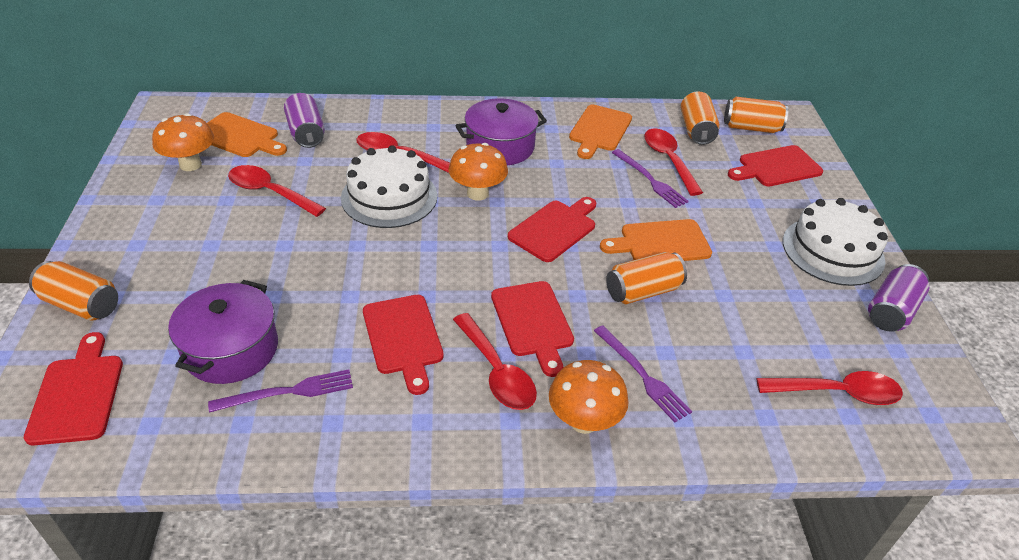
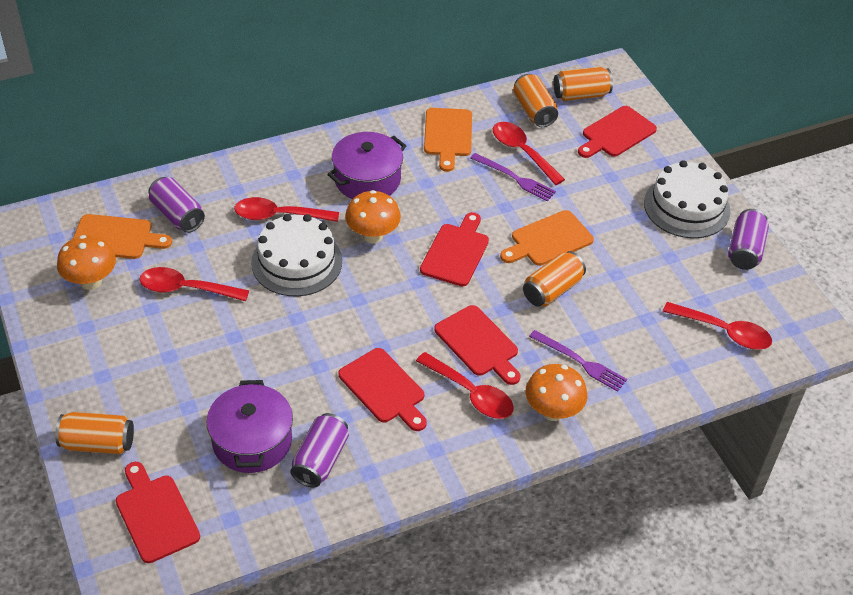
camera: 20 degrees left, 5 degrees up
purple fork [208,369,353,413] -> purple can [290,413,349,488]
red spoon [757,371,903,405] -> red spoon turned 45 degrees clockwise [663,302,772,350]

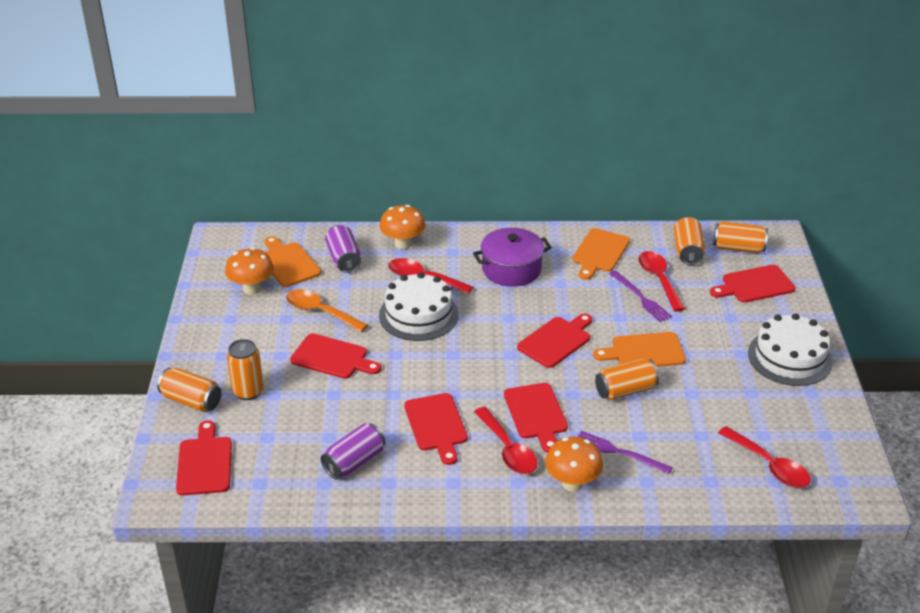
camera: 25 degrees right, 10 degrees down
orange cutting board [73,214,172,259] -> orange cutting board turned 150 degrees counterclockwise [265,236,321,287]
red spoon [140,267,249,301] -> orange spoon [286,289,368,332]
purple pot [207,380,293,473] -> none
orange mushroom [345,190,401,243] -> orange mushroom moved to [379,205,426,249]
purple fork [529,330,627,392] -> purple fork turned 150 degrees clockwise [577,431,673,474]
purple can [728,209,769,270] -> none
none -> orange can [227,339,264,400]
none -> red cutting board [290,333,381,379]

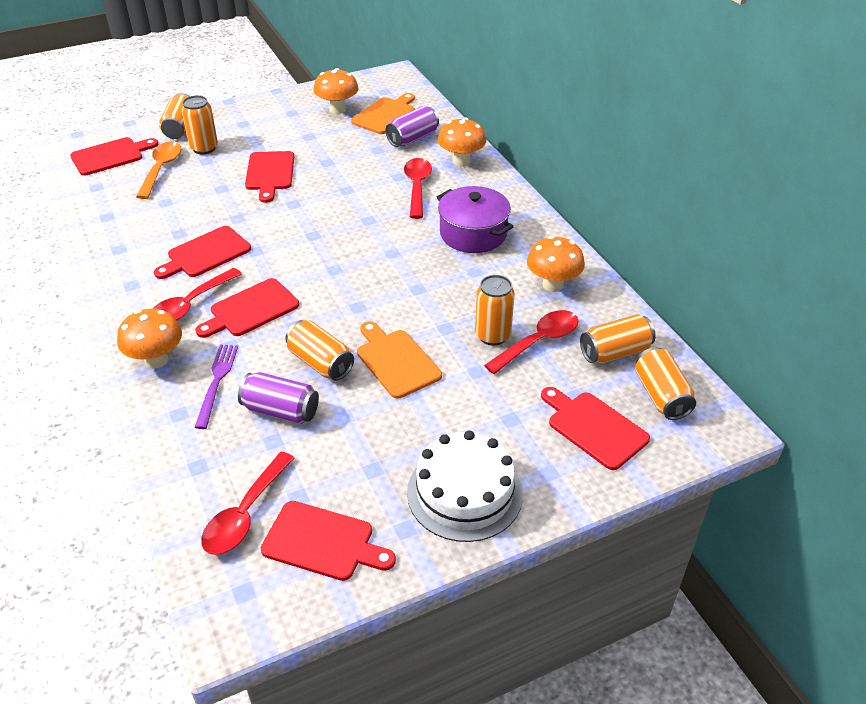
camera: 65 degrees right, 5 degrees up
orange spoon [286,289,368,332] -> orange spoon moved to [136,141,181,199]
purple can [321,424,385,480] -> purple can moved to [238,372,319,424]
white cake [379,272,459,341] -> none
red cutting board [517,313,592,368] -> red cutting board moved to [261,501,396,581]
orange cutting board [572,228,630,280] -> orange mushroom [527,236,585,292]
purple fork [609,270,672,322] -> orange can [475,275,515,346]

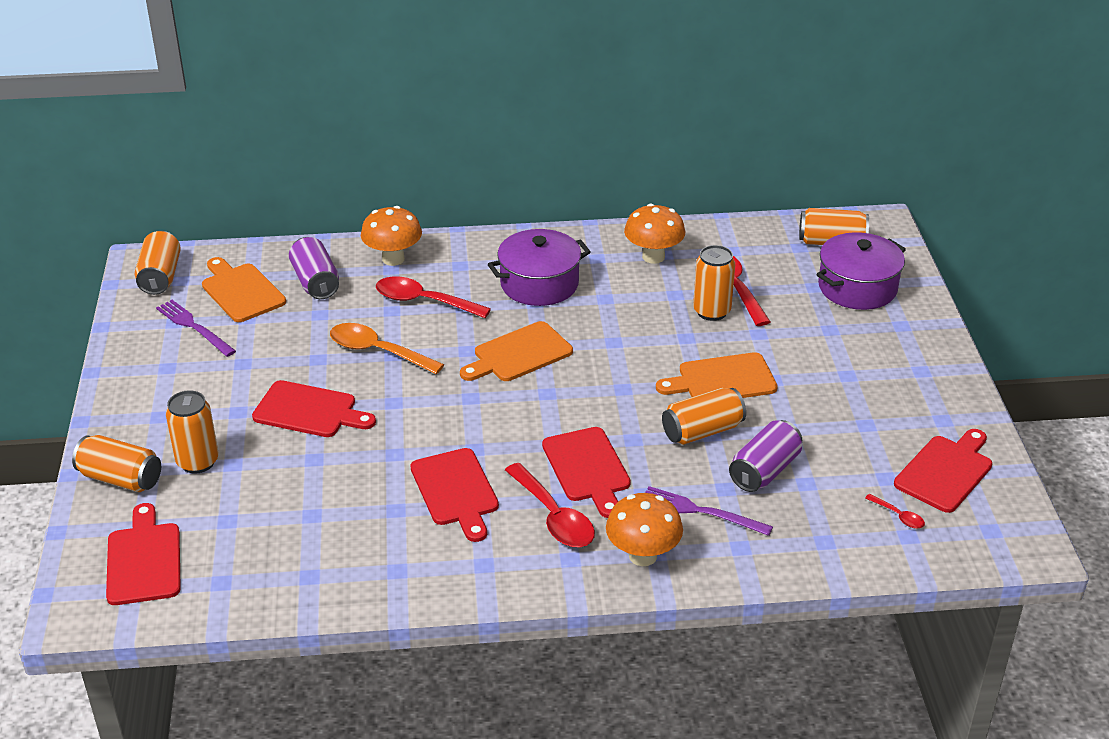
camera: 70 degrees left, 5 degrees down
orange spoon [136,141,181,199] -> orange spoon moved to [330,323,444,374]
red spoon [201,452,295,555] -> red spoon [865,494,925,529], size x0.47
orange mushroom [313,68,359,114] -> purple fork [156,300,236,357]
white cake [407,430,523,542] -> none
red cutting board [541,387,650,470] -> purple pot [816,232,906,310]
orange can [580,314,656,364] -> orange can moved to [135,231,181,295]
none -> orange cutting board [460,321,573,381]

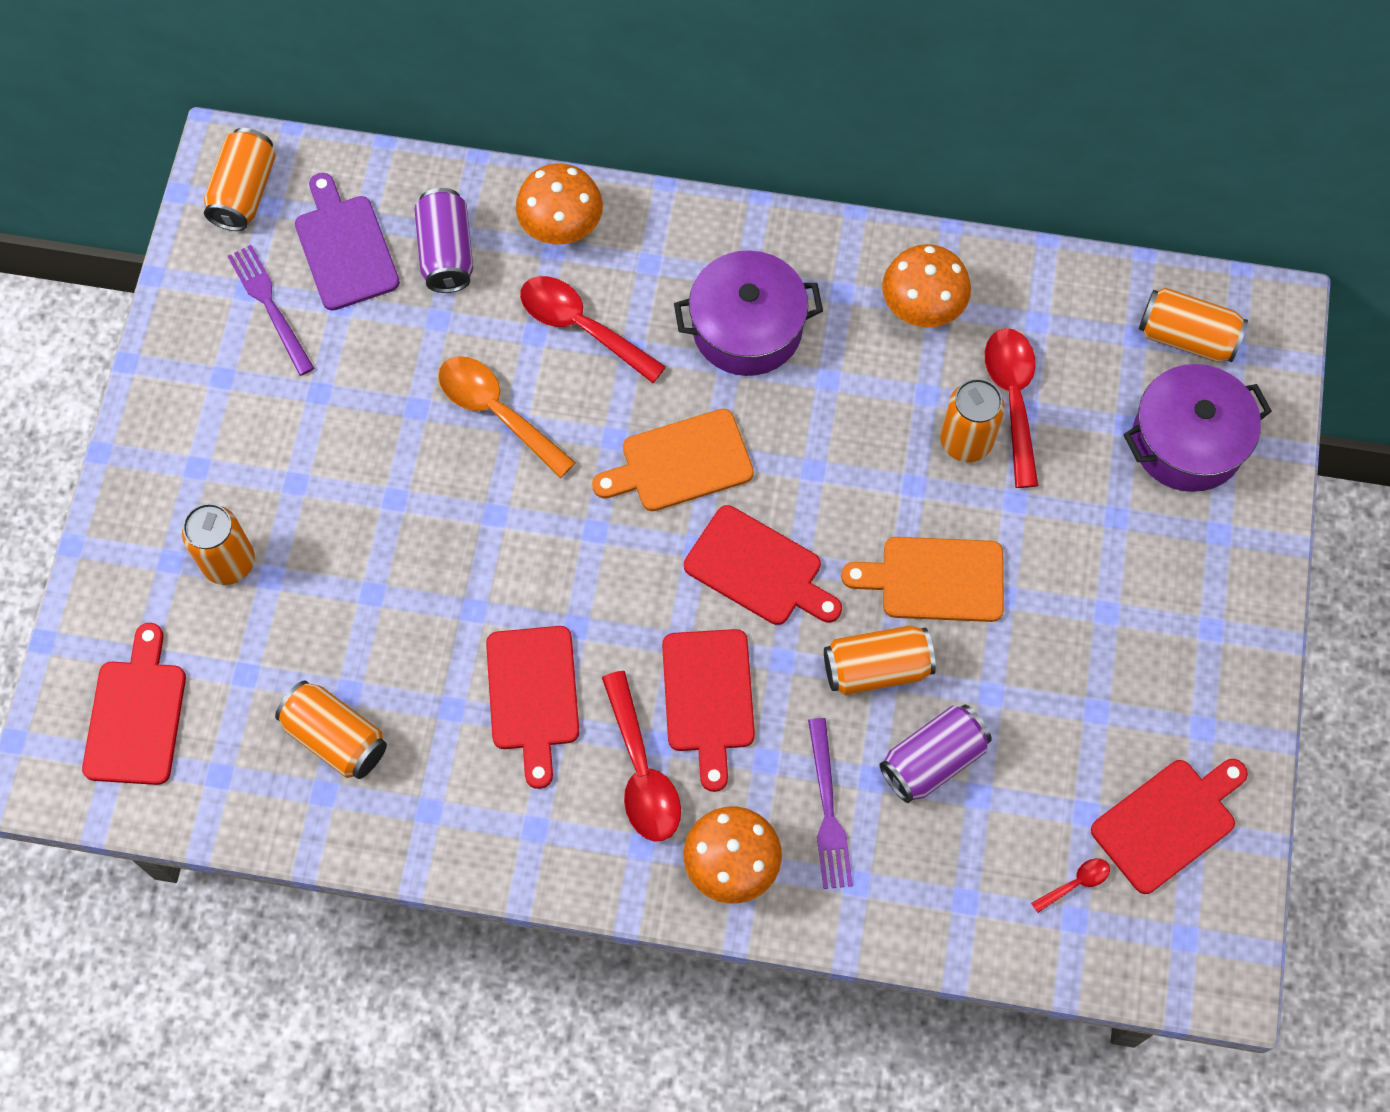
camera: 15 degrees right, 30 degrees up
orange can [72,435,161,492] -> orange can moved to [275,680,387,779]
orange cutting board [202,257,286,322] -> purple cutting board [295,173,400,311]
red cutting board [252,380,376,437] -> red cutting board moved to [684,505,842,625]
purple fork [645,486,773,536] -> purple fork turned 135 degrees counterclockwise [808,718,853,889]
red spoon [865,494,925,529] -> red spoon turned 90 degrees counterclockwise [1031,858,1110,913]

